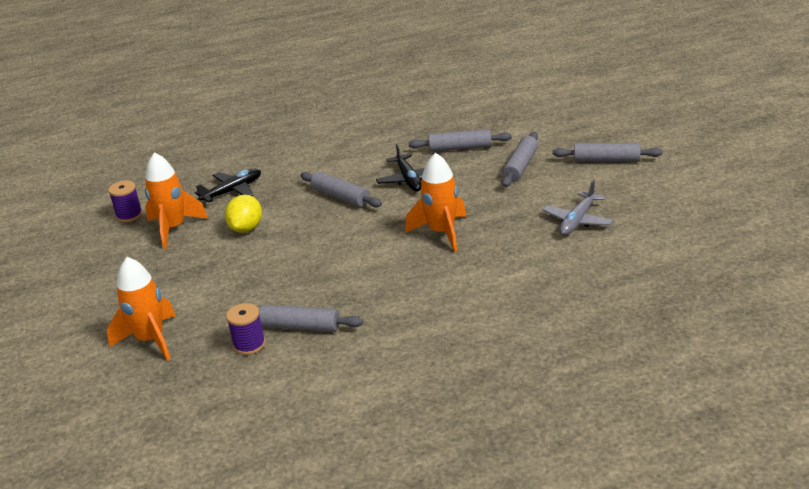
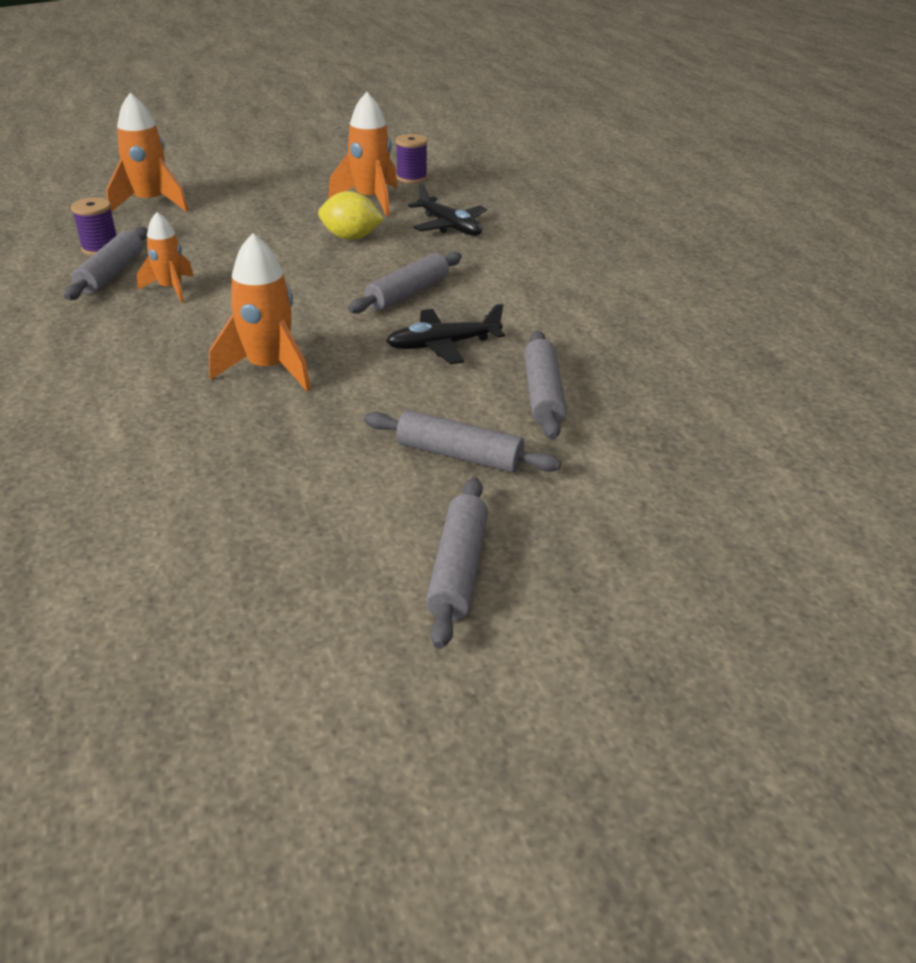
camera: 85 degrees right, 5 degrees up
grey plane [542,180,613,235] -> none
none -> orange rocket [137,212,194,303]

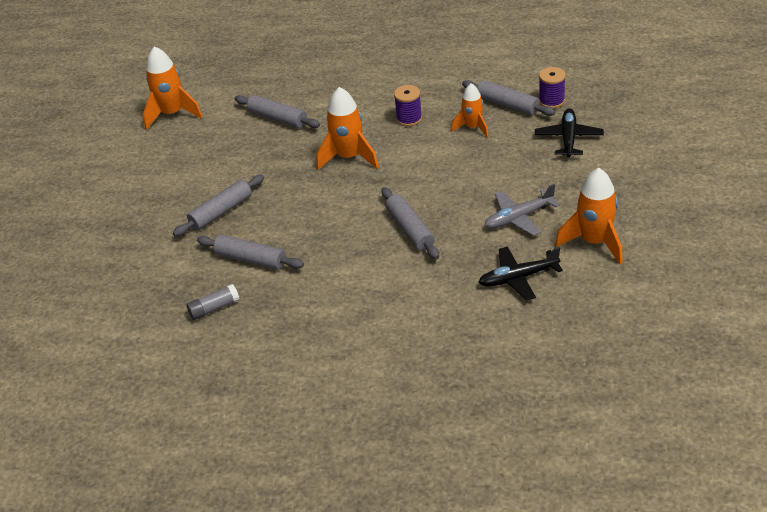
camera: 120 degrees right, 5 degrees up
orange rocket [106,93,188,212] -> orange rocket moved to [143,46,203,130]
yellow lemon [318,191,384,240] -> grey plane [484,184,560,236]
black plane [386,304,505,364] -> black plane moved to [535,108,604,158]
purple spool [396,134,428,184] -> purple spool moved to [394,85,422,126]
grey rolling pin [426,477,488,649] -> grey rolling pin moved to [235,95,320,128]
none -> grey glue stick [186,284,240,320]

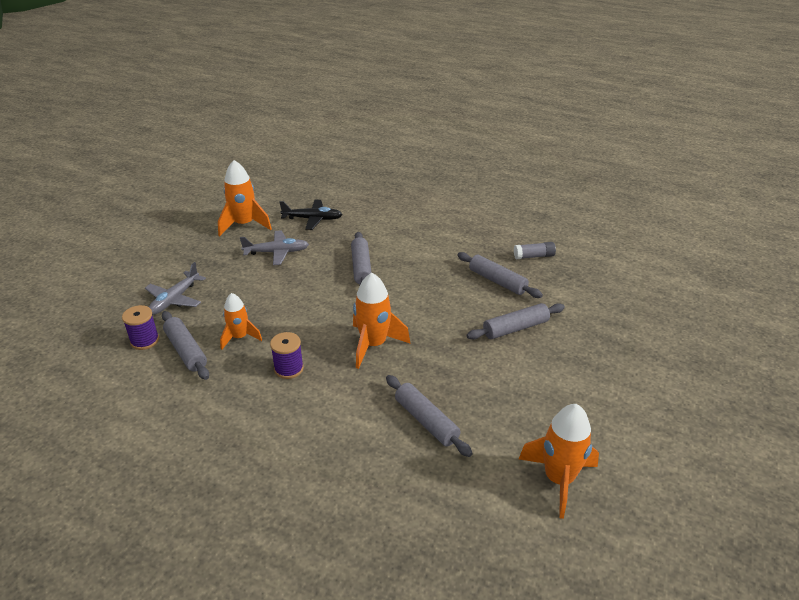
camera: 165 degrees left, 5 degrees down
black plane [535,108,604,158] -> grey plane [145,262,206,315]

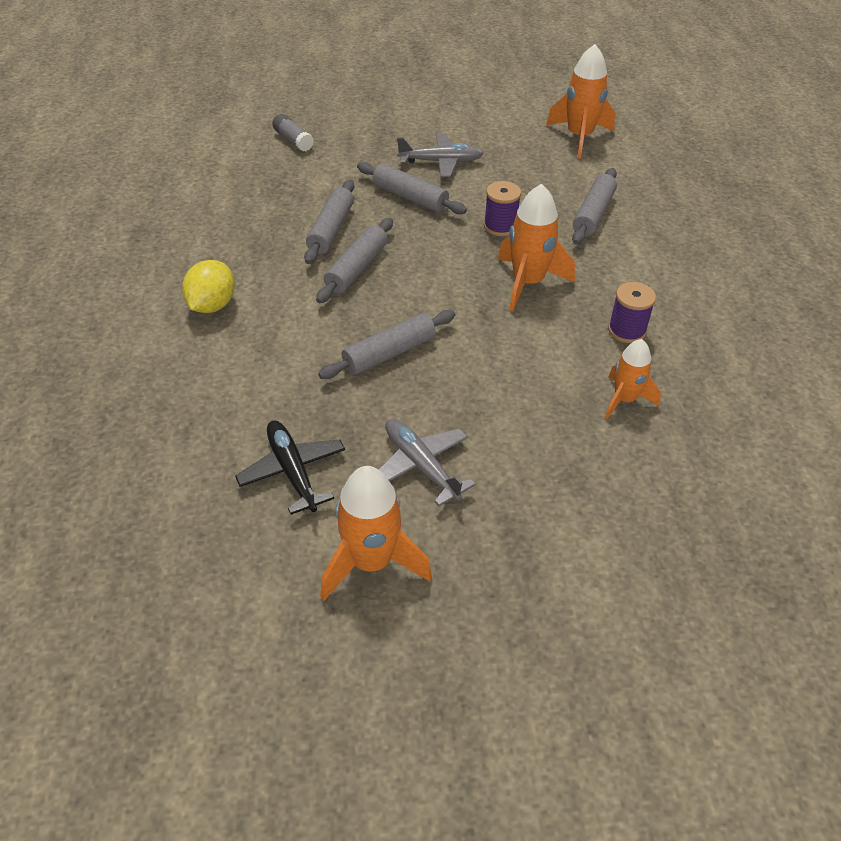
camera: 120 degrees left, 10 degrees up
purple spool [122,305,159,350] -> purple spool moved to [484,181,521,236]
grey plane [145,262,206,315] -> grey plane moved to [397,133,484,177]
grey rolling pin [162,311,209,380] -> grey rolling pin moved to [316,218,393,303]
grey glue stick [514,242,556,259] -> grey glue stick moved to [272,114,314,151]
none -> yellow lemon [182,260,235,313]

